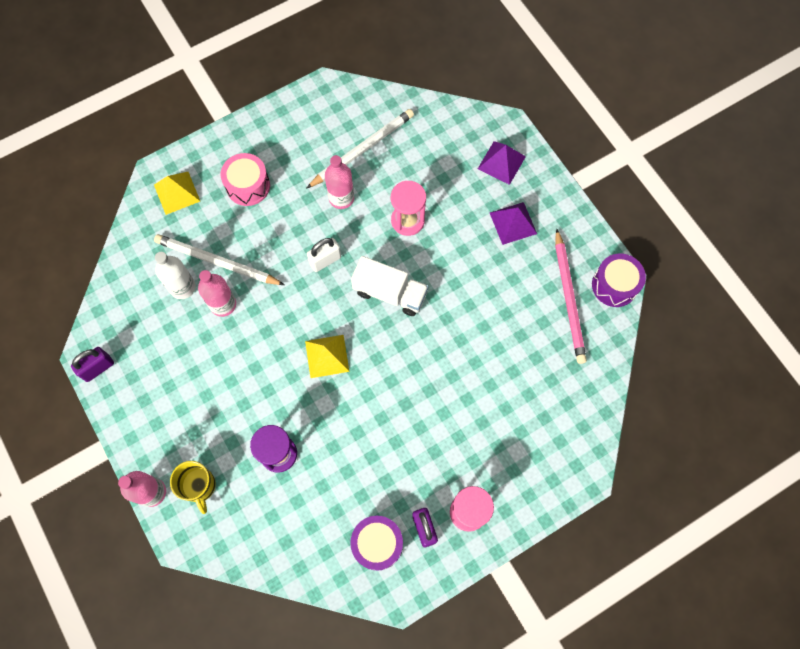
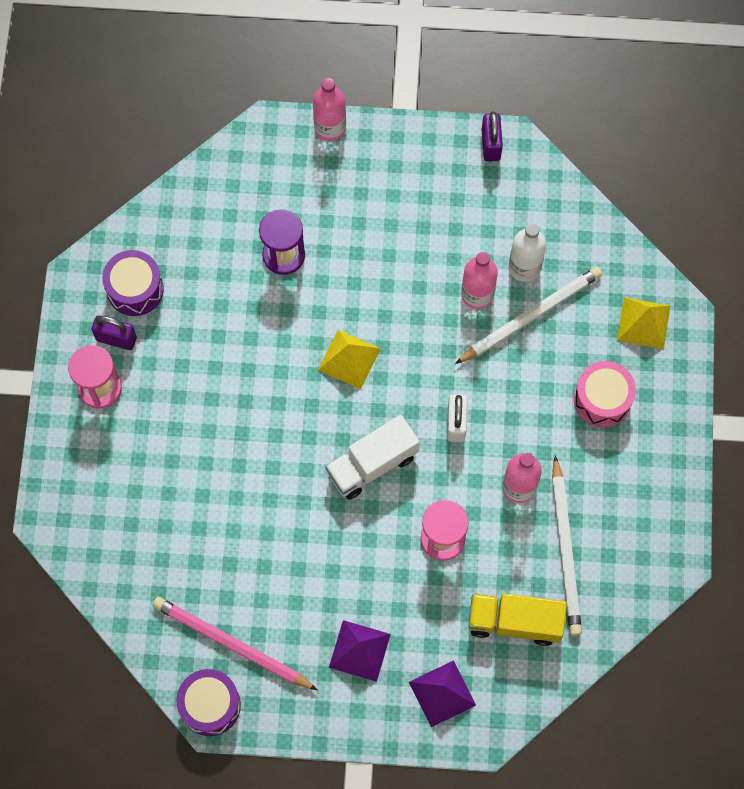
camera: 125 degrees right, 0 degrees up
yellow mug [170,461,216,514] -> none
none -> yellow truck [468,593,567,646]

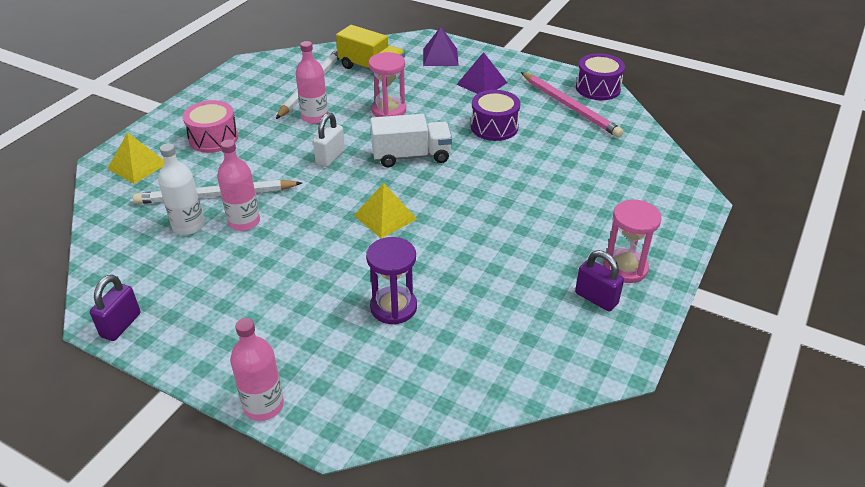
camera: 155 degrees left, 30 degrees down
purple drum [102,250,164,316] -> purple drum moved to [471,90,520,141]

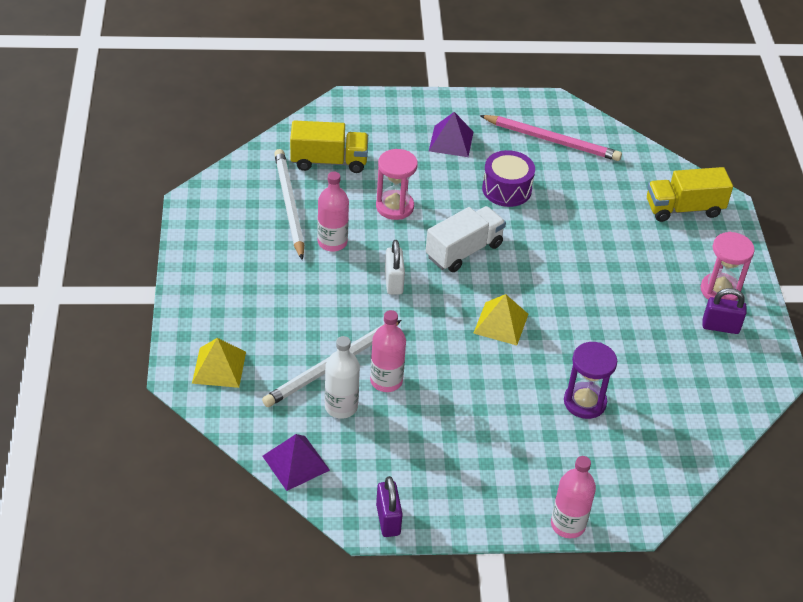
camera: 35 degrees left, 5 degrees up
pink drum [183,100,238,153] -> none
purple pyramid [423,27,459,66] -> purple pyramid moved to [263,434,330,491]
purple drum [576,53,625,100] -> none
none -> yellow truck [647,167,733,222]

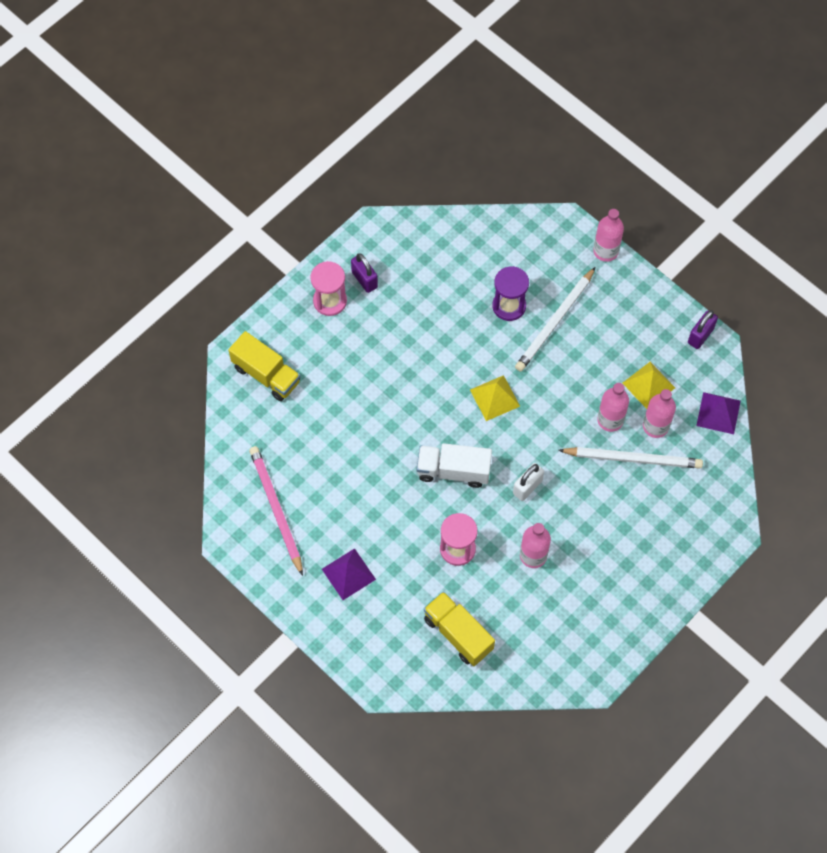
camera: 130 degrees left, 20 degrees up
yellow pyramid [192,338,246,388] -> yellow pyramid moved to [623,362,675,409]
white pencil [274,149,304,260] -> white pencil moved to [515,267,596,372]
white bottle [324,336,360,419] -> pink bottle [643,389,676,438]
purple drum [482,150,535,207] -> none

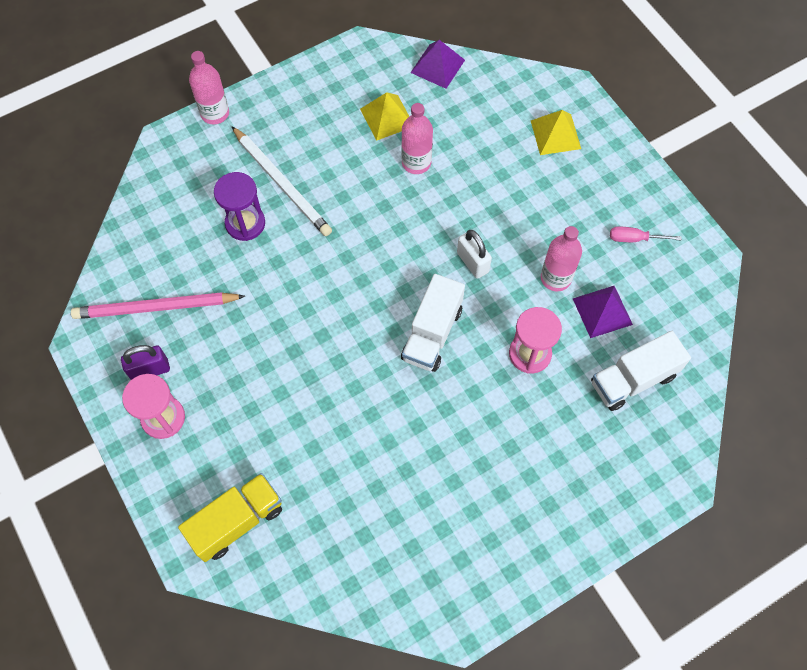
camera: 75 degrees left, 0 degrees up
pink pencil [249,446,303,576] -> pink pencil moved to [71,292,245,319]
purple pyramid [322,548,376,600] -> purple pyramid moved to [573,286,633,338]
yellow truck [424,591,495,666] -> white truck [591,331,691,411]
yellow pyramid [470,375,520,421] -> yellow pyramid moved to [531,110,581,155]
white pencil [558,447,703,469] -> none
pink bottle [643,389,676,438] -> none
purple padlock [688,310,718,349] -> none
none -> pink screwdriver [610,226,682,242]

